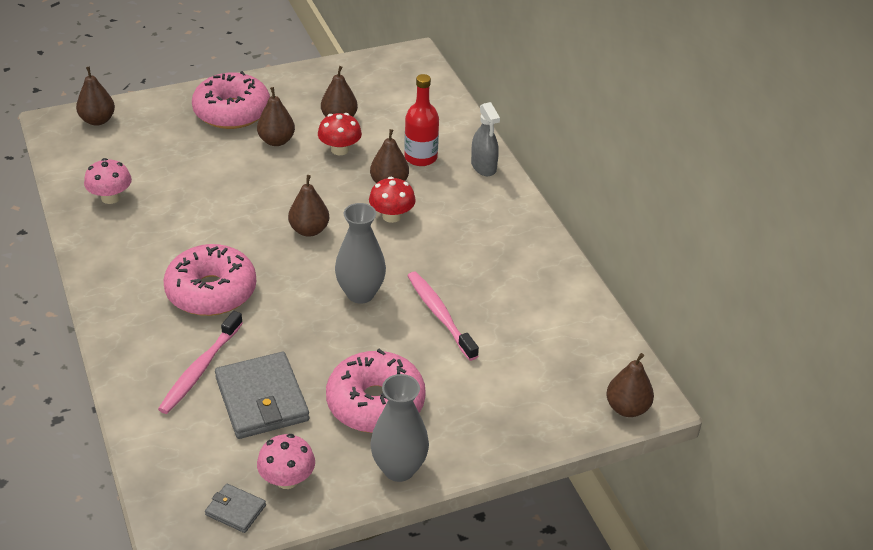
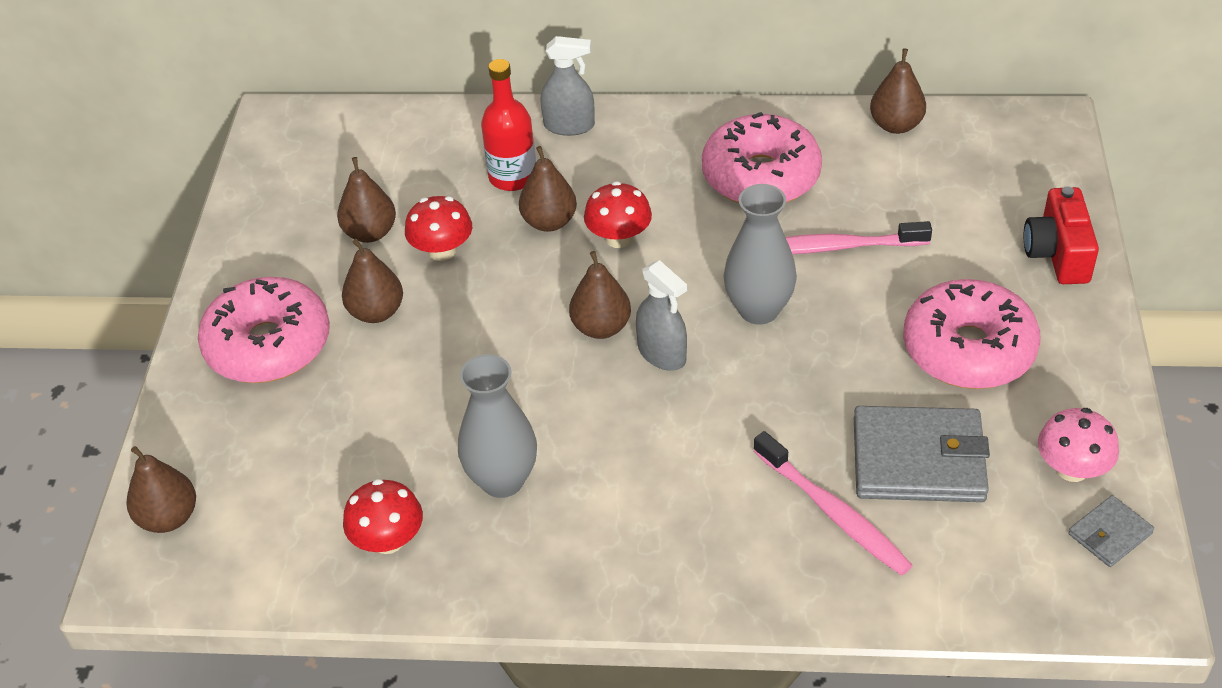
camera: 60 degrees left, 5 degrees up
pink mushroom [84,158,132,204] -> red mushroom [343,479,423,554]
pink donut [163,244,256,316] -> pink donut moved to [702,112,822,203]
grey vase [370,374,429,482] -> grey vase moved to [458,354,537,498]
brown pear [606,353,654,417] -> brown pear moved to [870,48,926,134]
none -> grey spray bottle [636,260,687,371]
none -> red camera [1024,186,1099,284]

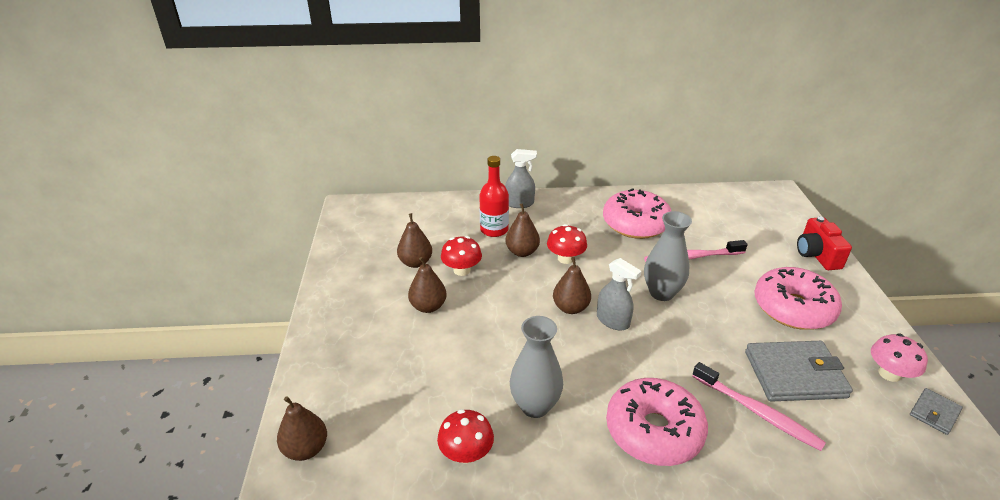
camera: 10 degrees left, 10 degrees down
pink donut [198,277,330,383] -> pink donut moved to [606,378,708,466]
brown pear [870,48,926,134] -> none

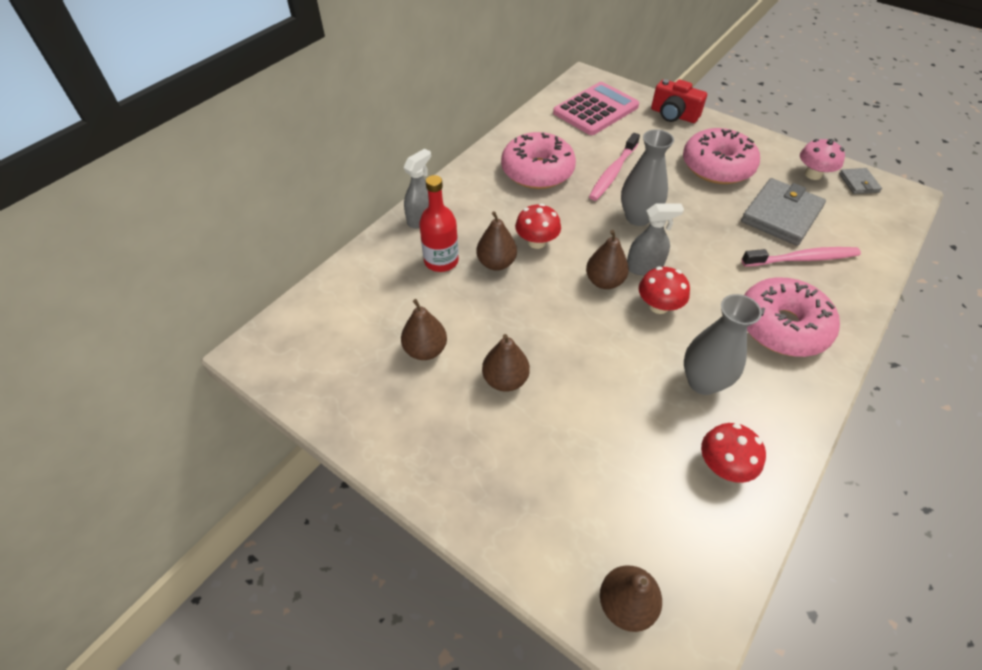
camera: 50 degrees left, 15 degrees up
red mushroom [441,236,482,276] -> red mushroom moved to [639,267,690,314]
none -> pink calculator [553,82,639,135]

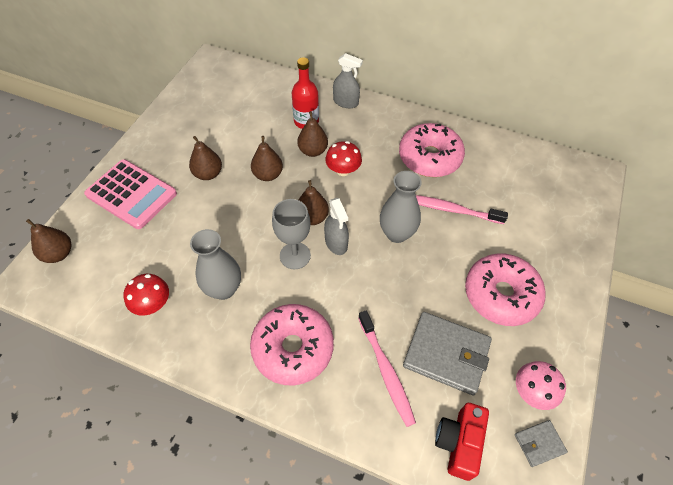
camera: 75 degrees right, 5 degrees up
brown pear [401,299,447,360] -> brown pear moved to [251,136,283,181]
pink calculator [553,82,639,135] -> pink calculator moved to [84,159,177,229]
red mushroom [639,267,690,314] -> grey goblet [272,199,311,269]
red camera [651,79,707,123] -> red camera moved to [435,403,489,481]

